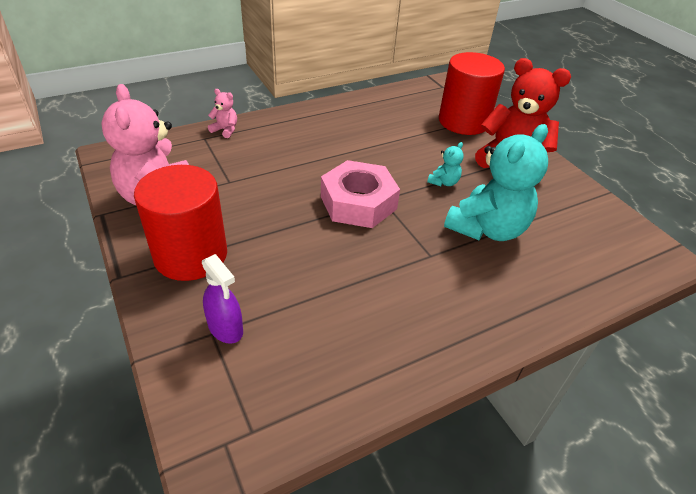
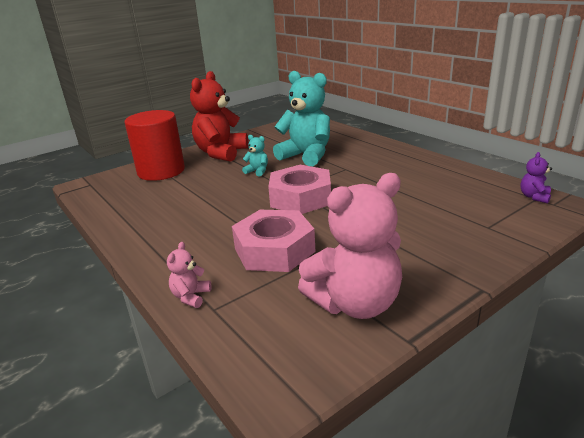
camera: 95 degrees left, 15 degrees down
red cylinder [134,165,227,281] -> none
purple spray bottle [202,254,243,344] -> none
none -> pink nut [232,210,315,272]
none -> purple teddy bear [521,152,552,203]

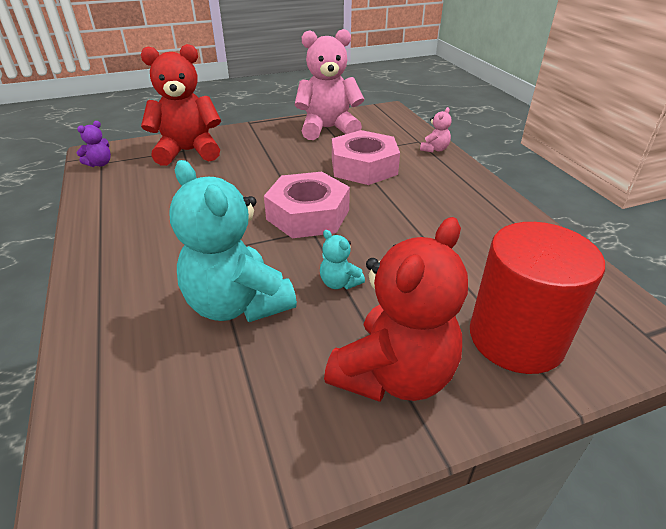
camera: 165 degrees left, 10 degrees up
none -> red teddy bear [141,44,221,166]

